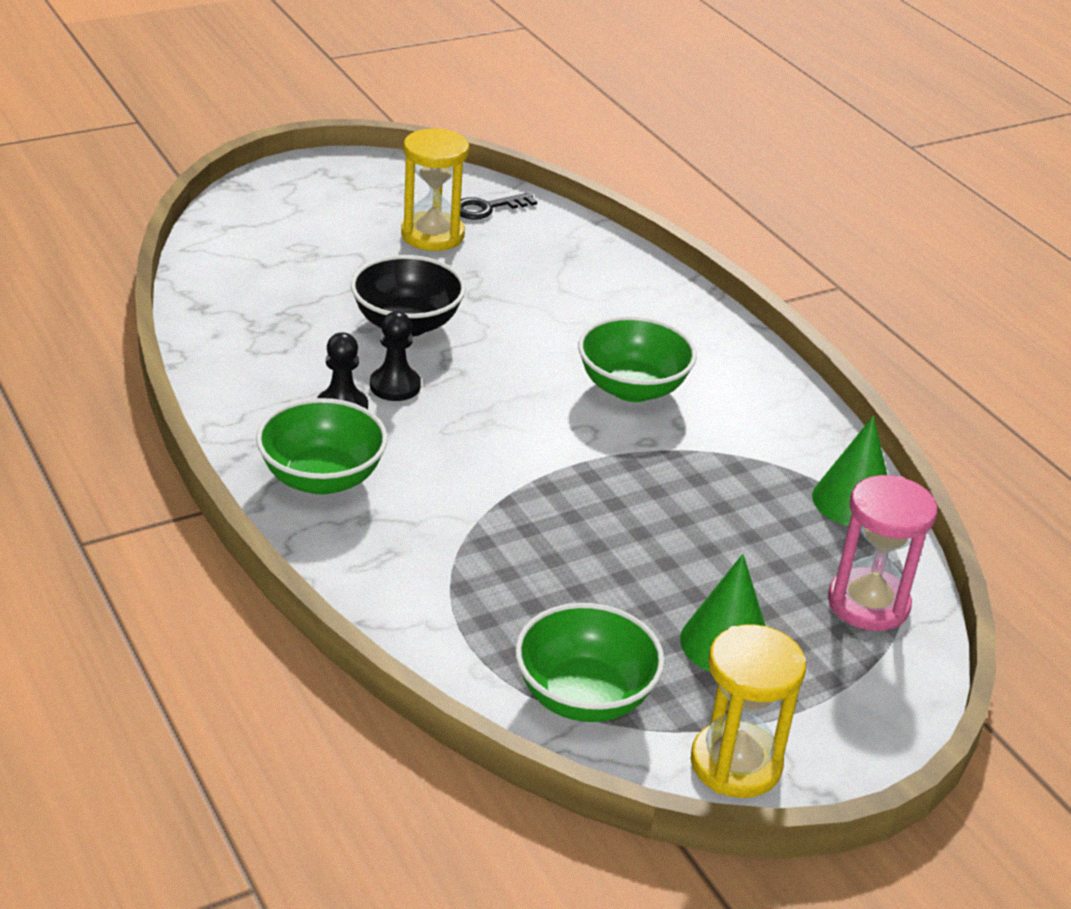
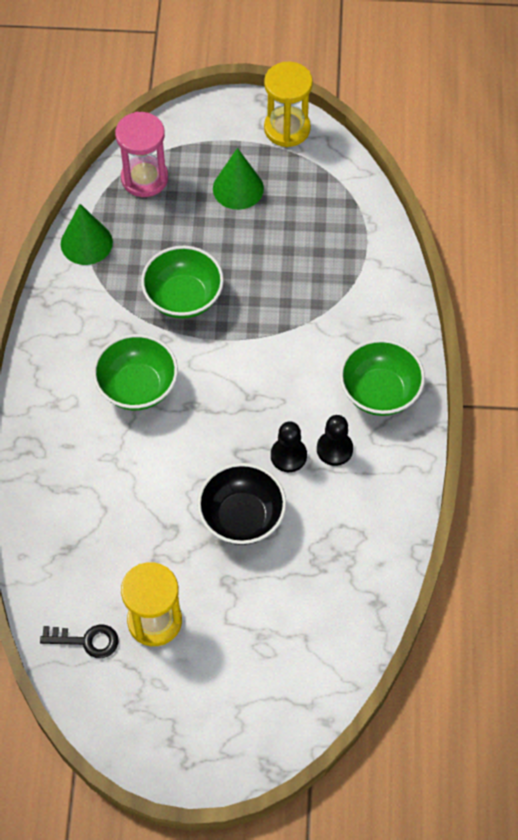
camera: 145 degrees left, 25 degrees up
green bowl [515,603,665,722] -> green bowl moved to [141,246,224,319]

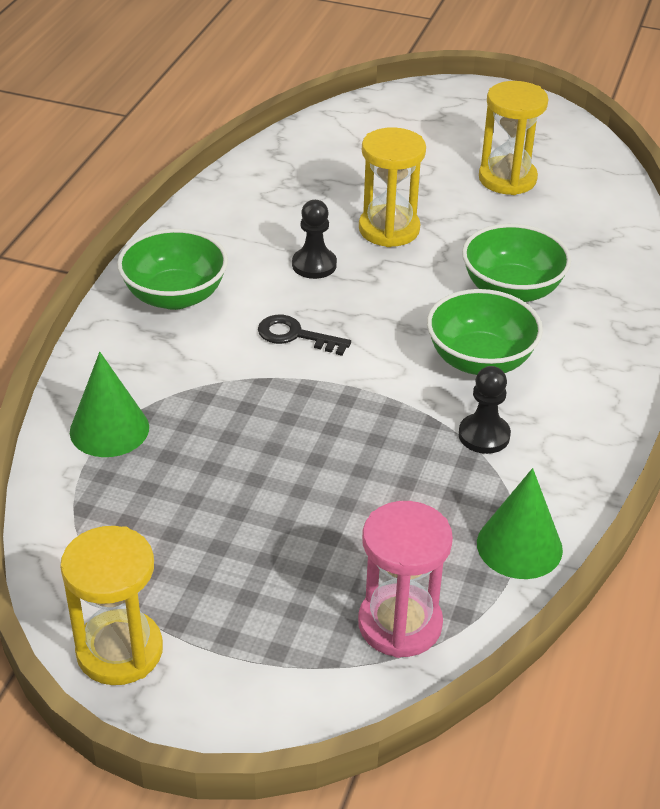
camera: 165 degrees left, 20 degrees down
black key [40,625,119,658] -> black key moved to [258,315,351,356]
green bowl [141,246,224,319] -> green bowl moved to [462,224,571,302]
black bowl [197,463,286,545] -> yellow hourglass [359,127,426,247]
green cone [213,148,264,210] -> green cone moved to [70,352,149,457]
black pawn [317,415,353,466] -> black pawn moved to [459,366,511,454]

